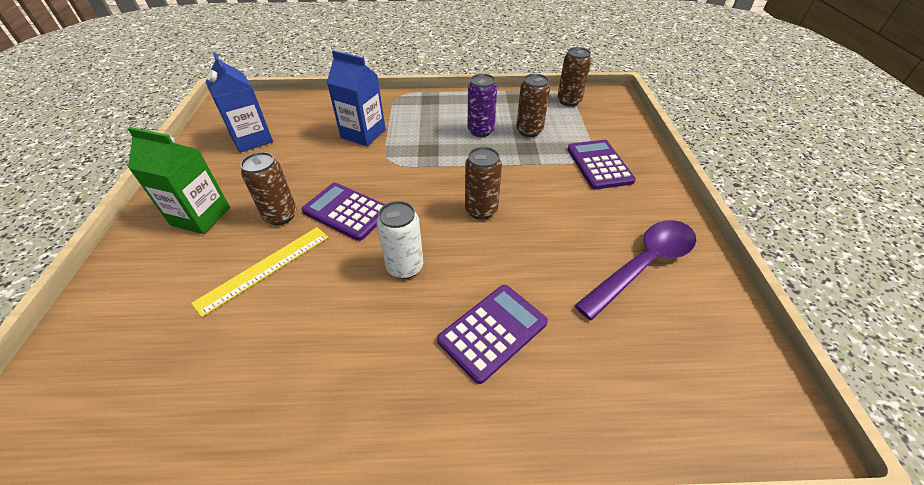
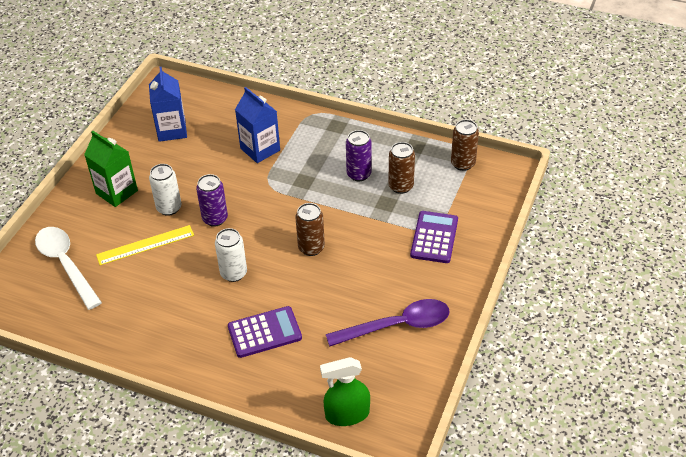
camera: 25 degrees right, 0 degrees up
brown can [240,152,297,225] -> white can [149,164,182,216]
purple calculator [302,183,385,241] -> purple can [196,174,228,227]
none -> white spoon [35,227,102,310]
none -> green spray bottle [320,357,370,426]

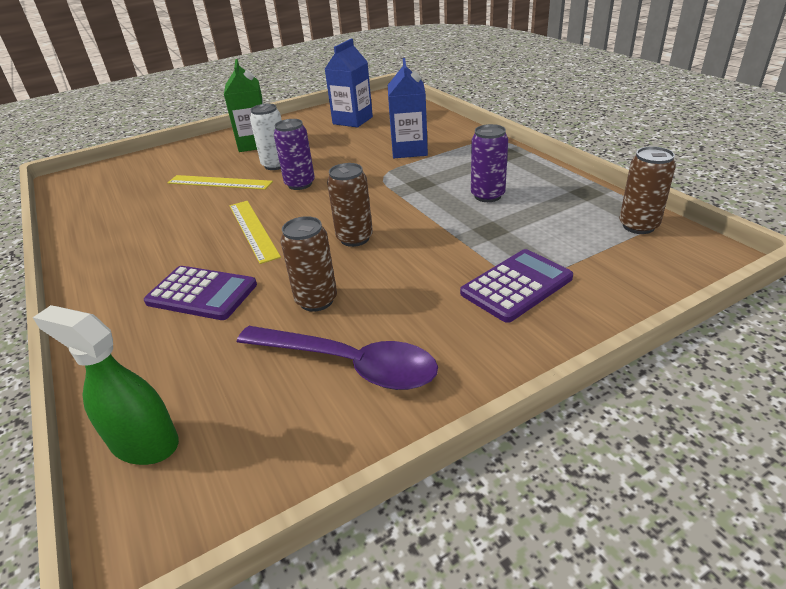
camera: 40 degrees right, 10 degrees down
white spoon [35,227,102,310] -> none
white can [215,228,247,282] -> yellow ruler [230,201,281,264]
brown can [388,142,415,194] -> brown can moved to [280,216,337,312]

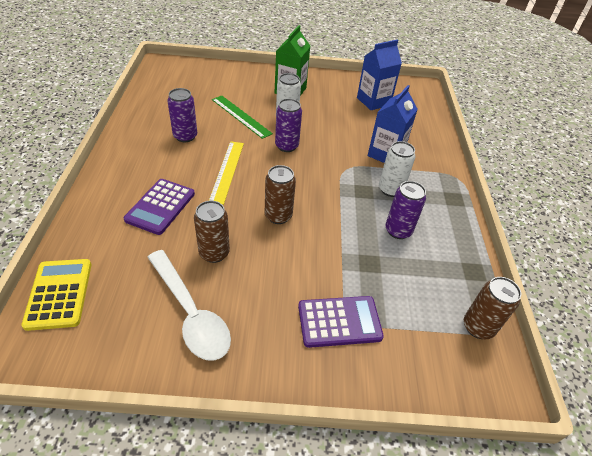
camera: 25 degrees right, 10 degrees up
green spray bottle [33,305,179,465] -> yellow calculator [21,259,91,331]
purple calculator [144,266,257,320] -> purple calculator turned 60 degrees clockwise [124,179,195,235]
yellow ruler [167,175,273,190] -> green ruler [212,96,273,139]
purple spoon [237,326,438,390] -> white spoon [147,250,231,361]
none -> purple can [167,88,197,142]
none -> white can [379,141,415,197]

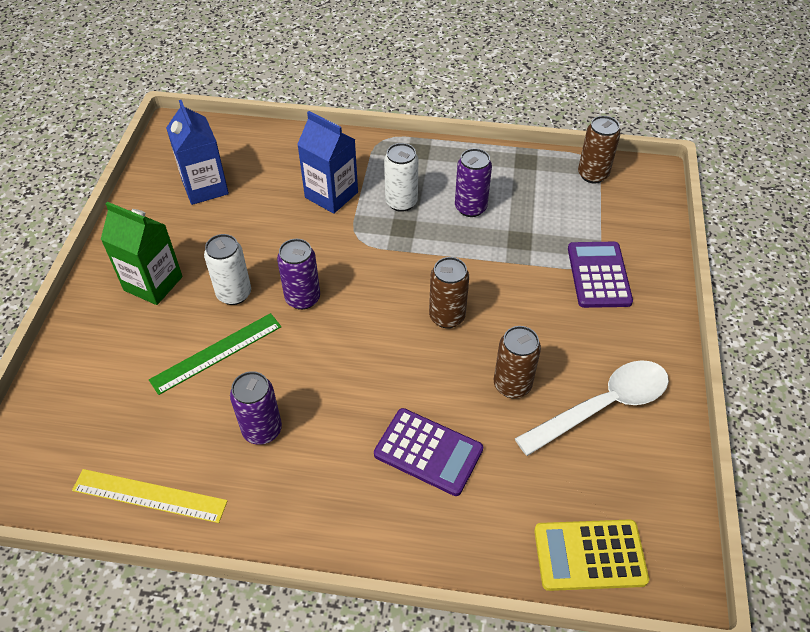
camera: 80 degrees left, 5 degrees up
yellow ruler [209,141,244,205] -> yellow ruler moved to [72,469,228,523]

